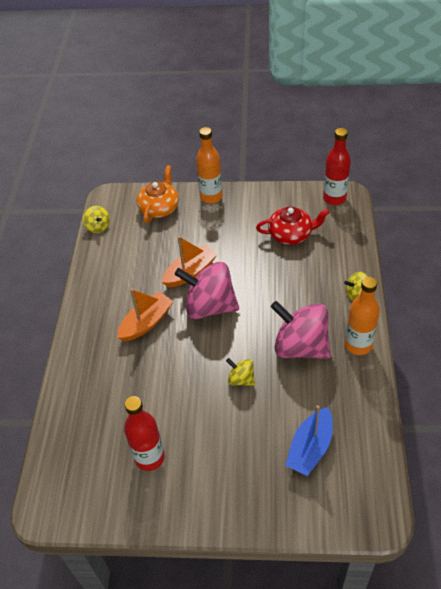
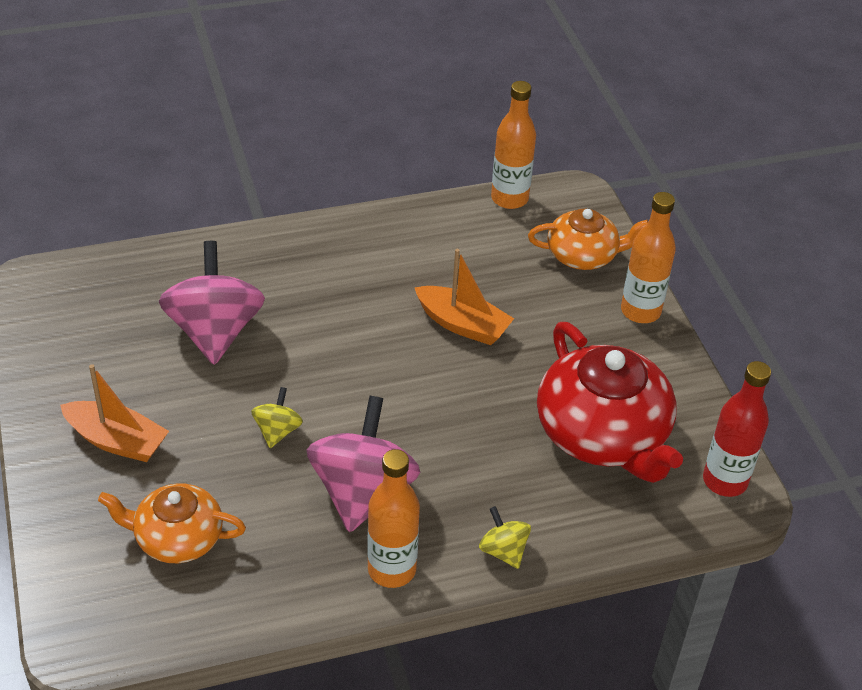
camera: 65 degrees right, 5 degrees down
yellow spinning top [83,206,110,233] -> orange bottle [491,81,536,209]
orange boat [117,289,174,342] -> orange boat moved to [60,364,169,462]
red bottle [124,396,165,471] -> none
pink spinning top [175,262,239,319] -> pink spinning top moved to [159,241,265,365]
red teapot [256,207,330,245] -> red teapot [537,322,683,483], size x1.69
blue boat [285,405,333,476] -> orange teapot [98,483,246,563]

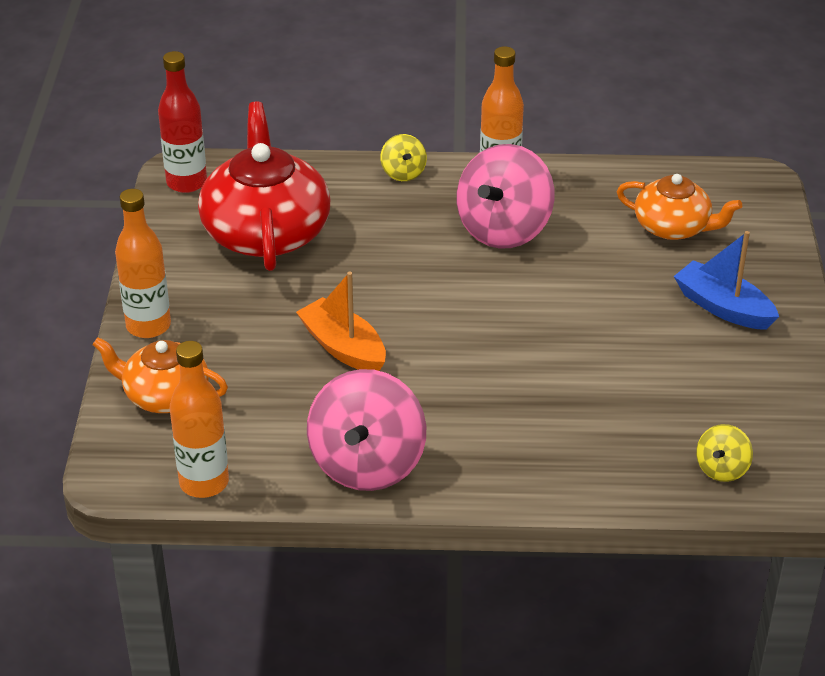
camera: 160 degrees left, 5 degrees down
orange boat [60,364,169,462] -> blue boat [674,231,779,330]
pink spinning top [159,241,265,365] -> pink spinning top moved to [307,369,426,491]
yellow spinning top [251,387,303,448] -> yellow spinning top moved to [696,424,753,482]

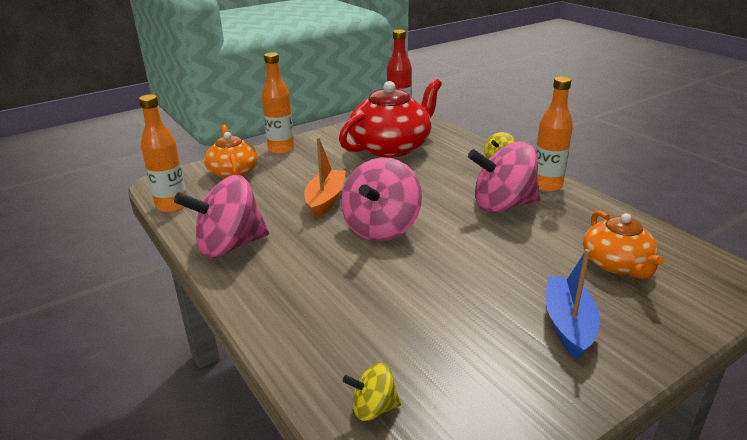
camera: 55 degrees right, 10 degrees down
none -> pink spinning top [341,157,422,242]

